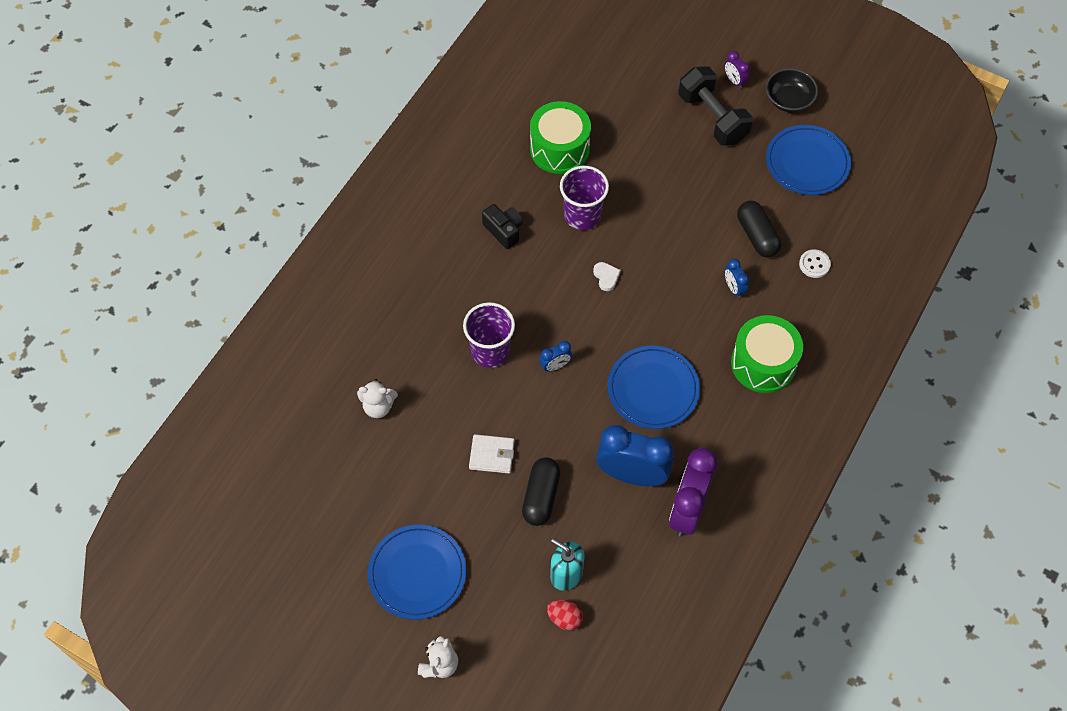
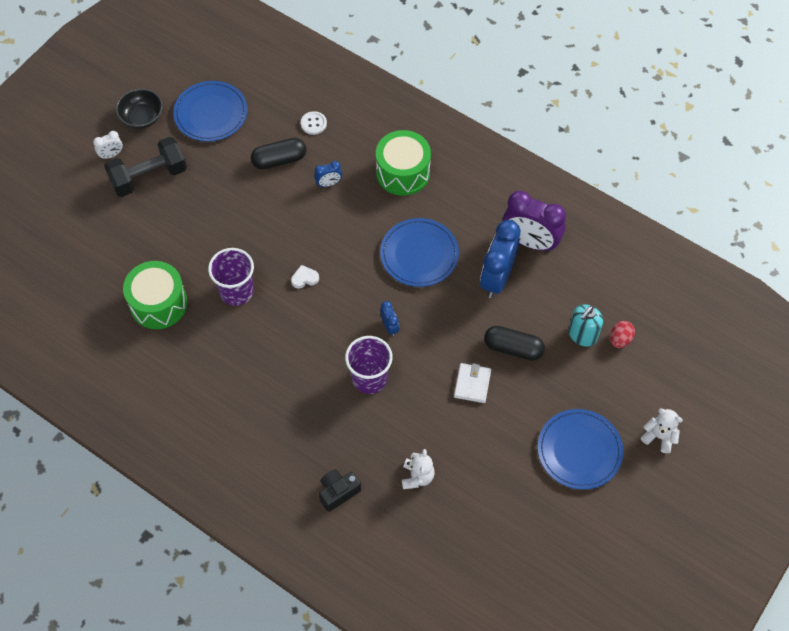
camera: 85 degrees left, 0 degrees up
black camera [482,204,523,249] -> black camera moved to [319,469,361,512]
purple clock [724,51,750,89] -> white clock [93,131,123,159]

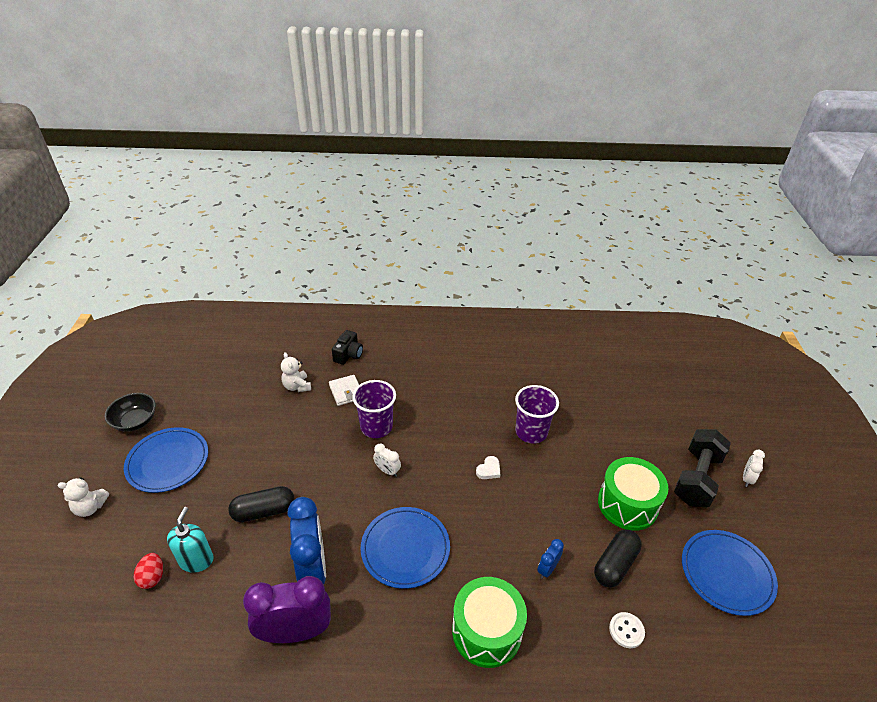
camera: 145 degrees right, 20 degrees down
black bowl [116,89,163,129] -> black bowl moved to [105,393,156,432]
green drum [123,261,188,329] -> green drum moved to [598,457,668,531]
blue clock [380,301,399,336] -> white clock [373,443,401,477]
white wallet [454,363,491,403] -> white wallet moved to [329,375,359,406]

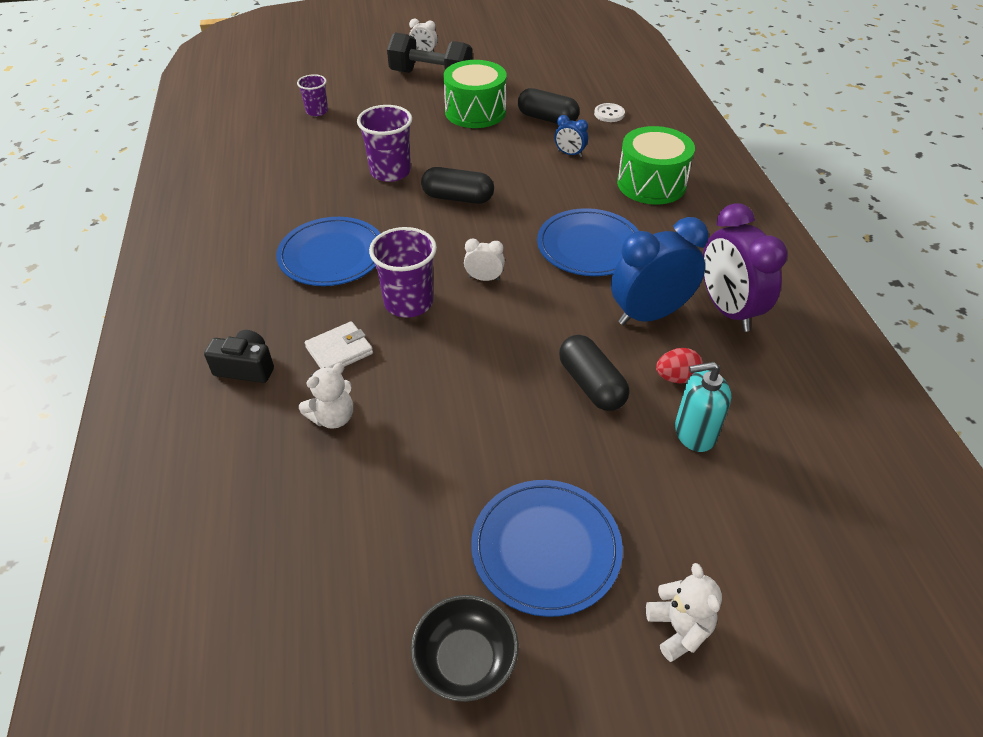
camera: 100 degrees left, 5 degrees up
red egg [134,553,163,589] -> red egg moved to [656,348,703,383]
white clock [373,443,401,477] -> white clock turned 105 degrees counterclockwise [464,238,505,281]
white heart [476,456,500,479] -> black capsule [421,167,494,204]
blue plate [682,530,778,616] -> blue plate moved to [276,217,381,286]
none -> purple cup [297,74,328,116]

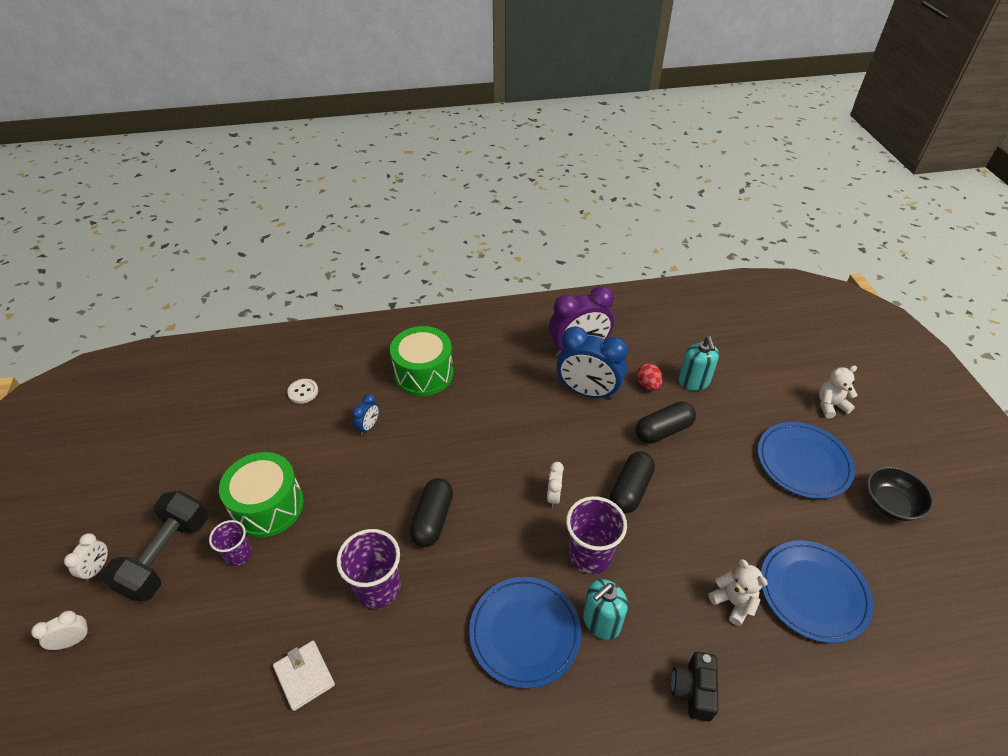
camera: 90 degrees left, 0 degrees up
purple cup [297,74,328,116] -> purple cup moved to [209,520,252,566]
white wallet [305,321,373,369] -> white wallet moved to [273,641,335,711]
black capsule [518,88,580,124] -> black capsule moved to [610,452,655,513]
blue plate [537,208,639,276] -> blue plate moved to [761,540,873,643]
blue clock [611,217,709,325] -> blue clock turned 45 degrees counterclockwise [557,326,628,400]
none -> white clock [31,611,91,650]
none -> turquoise soap dispenser [583,579,628,640]

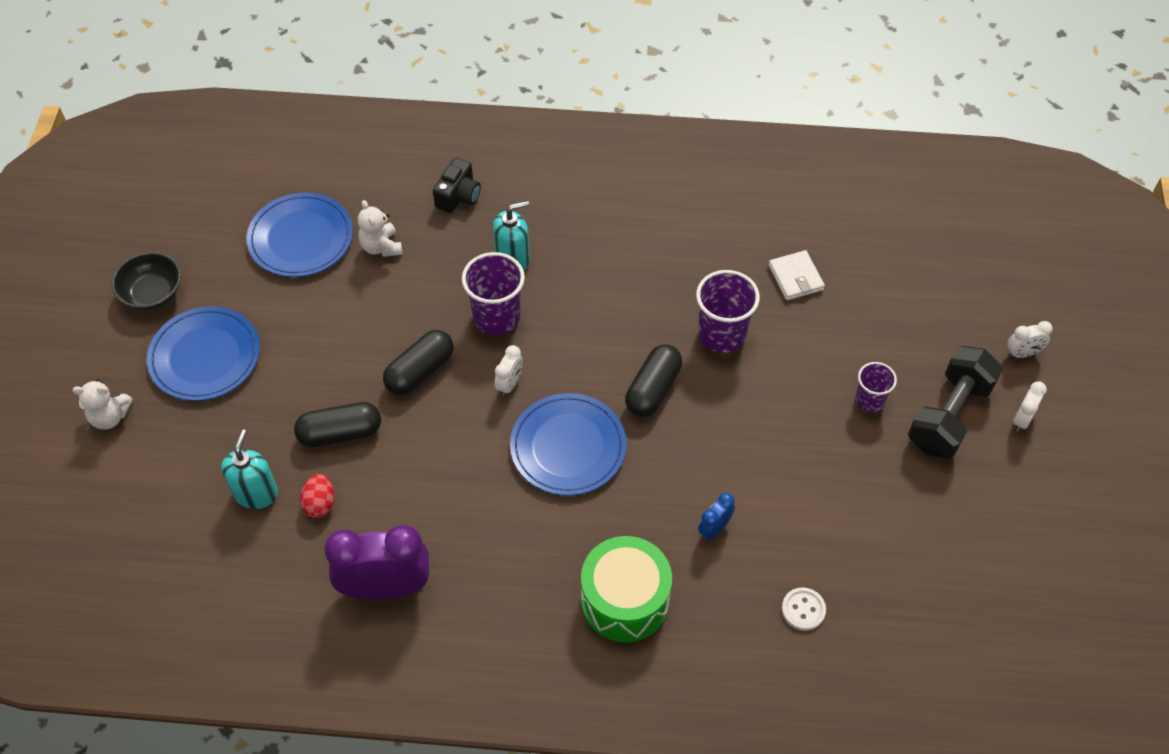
camera: 165 degrees left, 10 degrees up
green drum [219,452,304,538] -> none
blue plate [469,577,581,689] -> blue plate moved to [510,393,626,496]
blue clock [557,326,628,400] -> none

